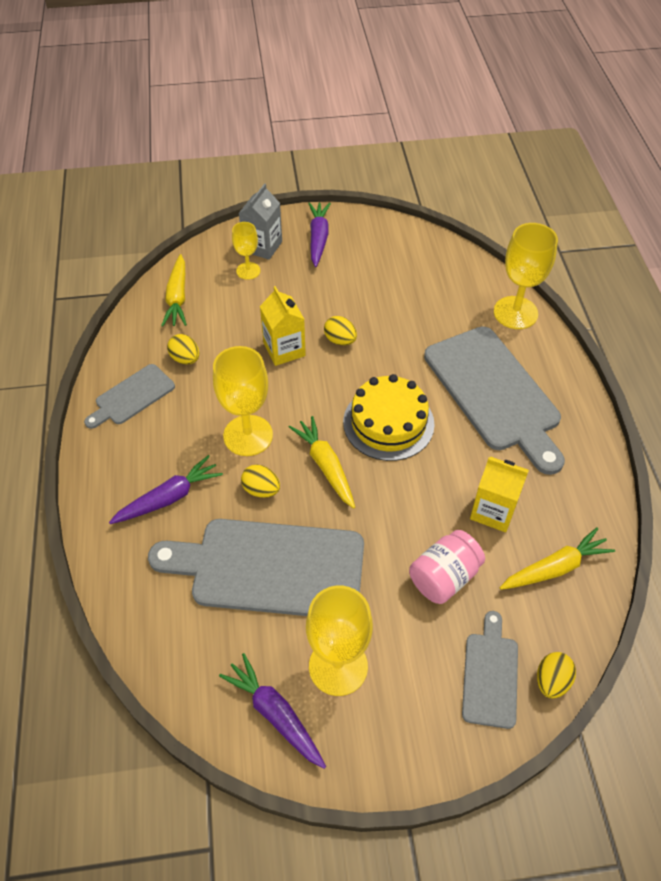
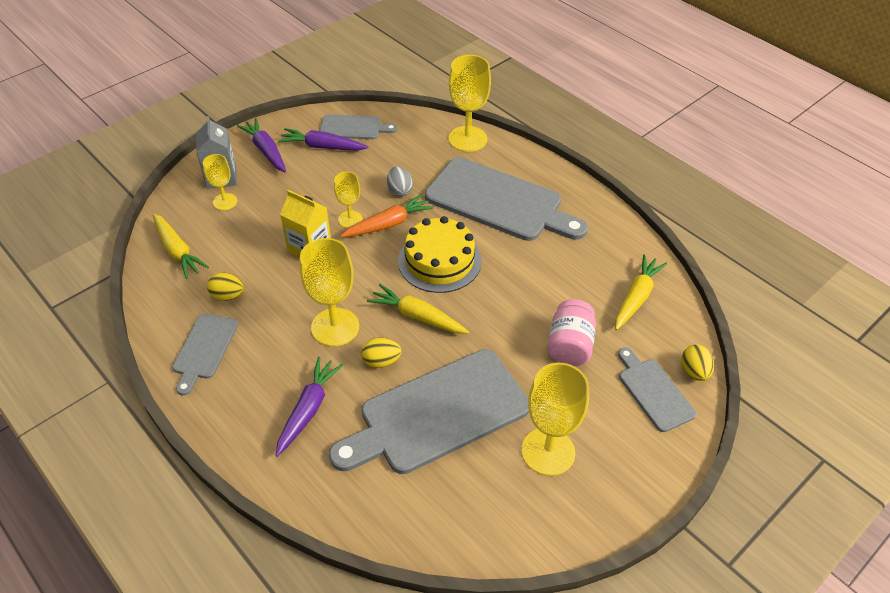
camera: 35 degrees left, 5 degrees down
purple carrot [219,653,326,769] -> purple carrot moved to [278,128,368,151]
yellow egg [324,316,357,346] -> yellow goblet [334,172,363,228]
yellow carton [470,457,529,532] -> none
none -> grey cutting board [320,114,397,139]
none -> orange carrot [341,194,434,237]
none -> grey egg [387,167,413,196]

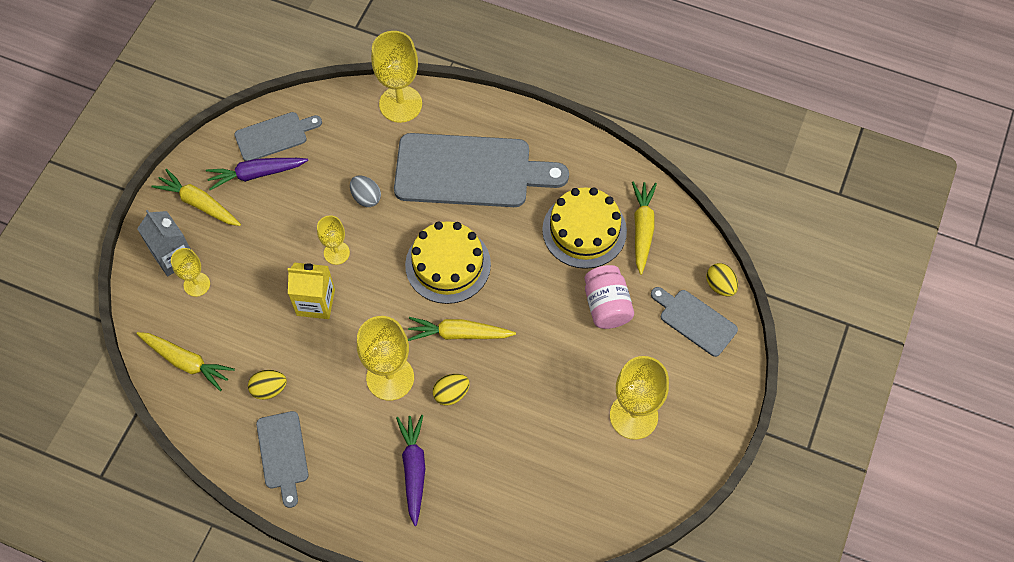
camera: 25 degrees left, 15 degrees up
purple carrot [237,118,286,172] -> yellow carrot [151,169,241,226]
grey cutting board [329,349,529,474] -> none
orange carrot [341,194,434,237] -> none
none -> yellow cake [542,187,627,269]

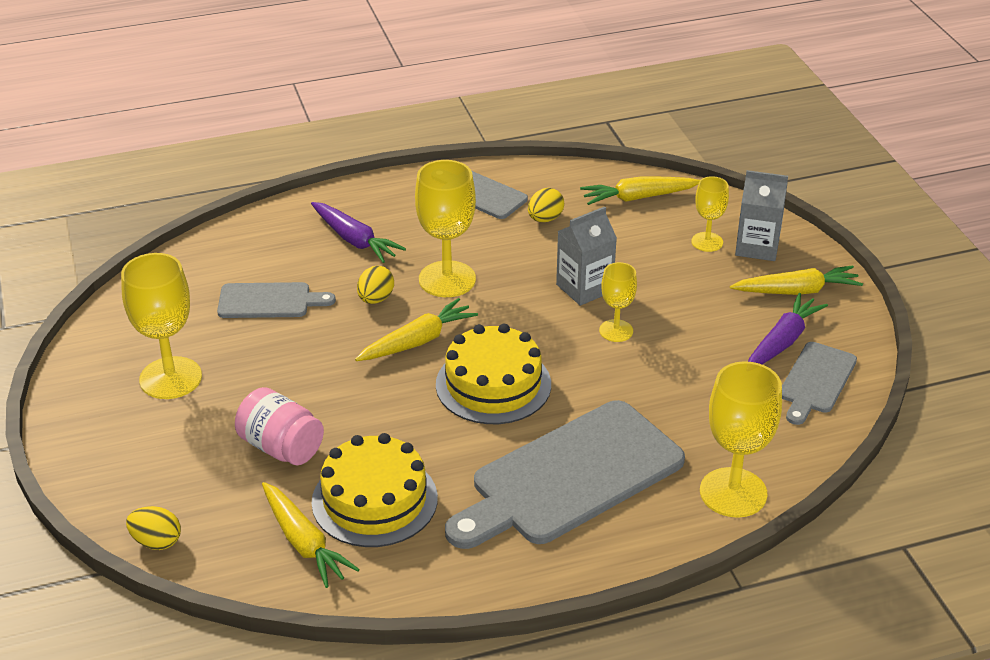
camera: 140 degrees right, 25 degrees down
yellow carton [288,263,335,319] -> grey carton [556,206,617,306]
grey egg [350,176,381,207] -> none
grey cutting board [651,287,738,357] -> grey cutting board moved to [217,282,336,318]

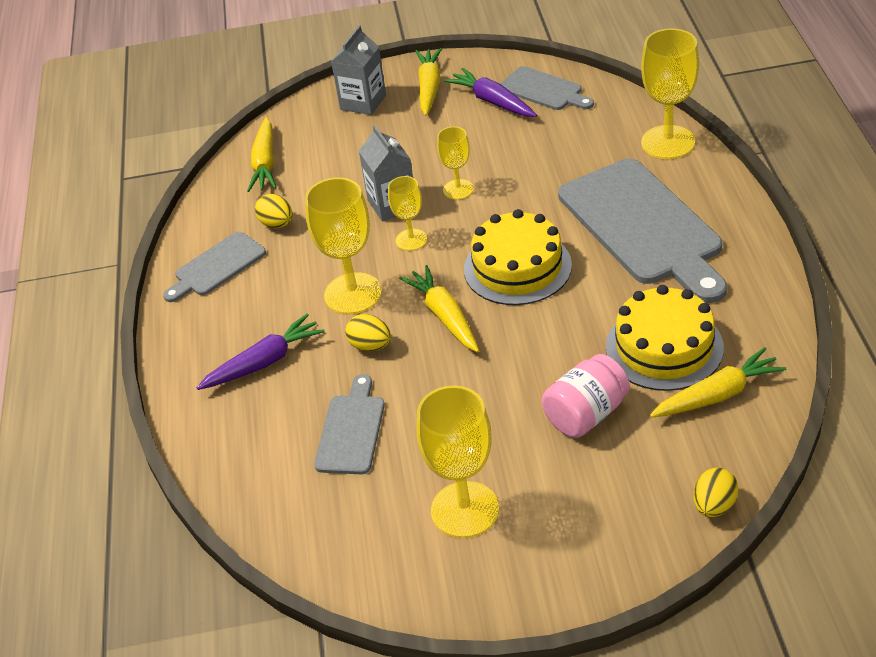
camera: 75 degrees left, 5 degrees up
yellow goblet [691,176,729,252] -> yellow goblet moved to [388,176,427,251]

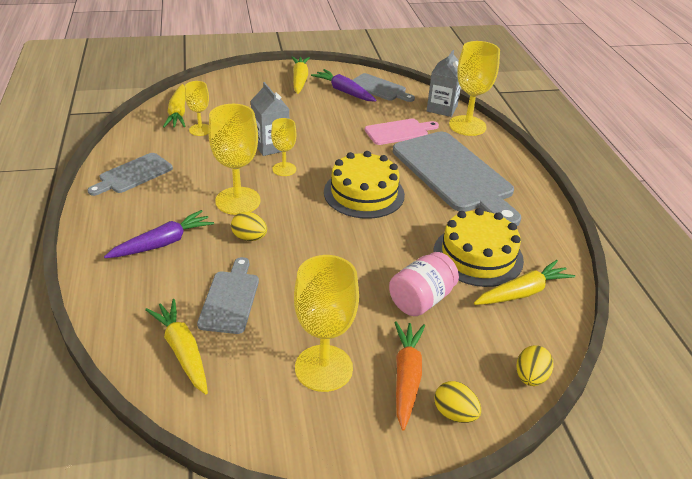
camera: 10 degrees left, 5 degrees down
yellow egg [255,194,293,228] -> yellow egg moved to [434,381,481,423]
grey carton [331,25,386,115] -> grey carton moved to [427,50,461,117]
yellow carrot [399,265,479,352] -> yellow carrot moved to [145,299,208,395]
yellow goblet [437,127,474,200] -> yellow goblet moved to [185,81,209,136]
none -> pink cutting board [365,119,439,145]
none -> orange carrot [394,321,425,431]

